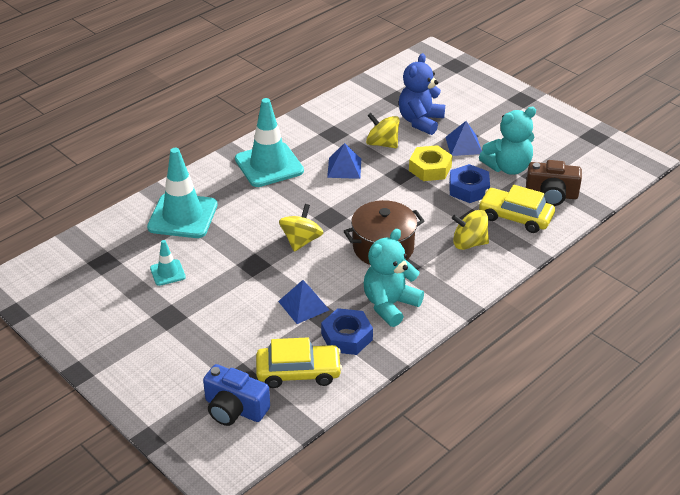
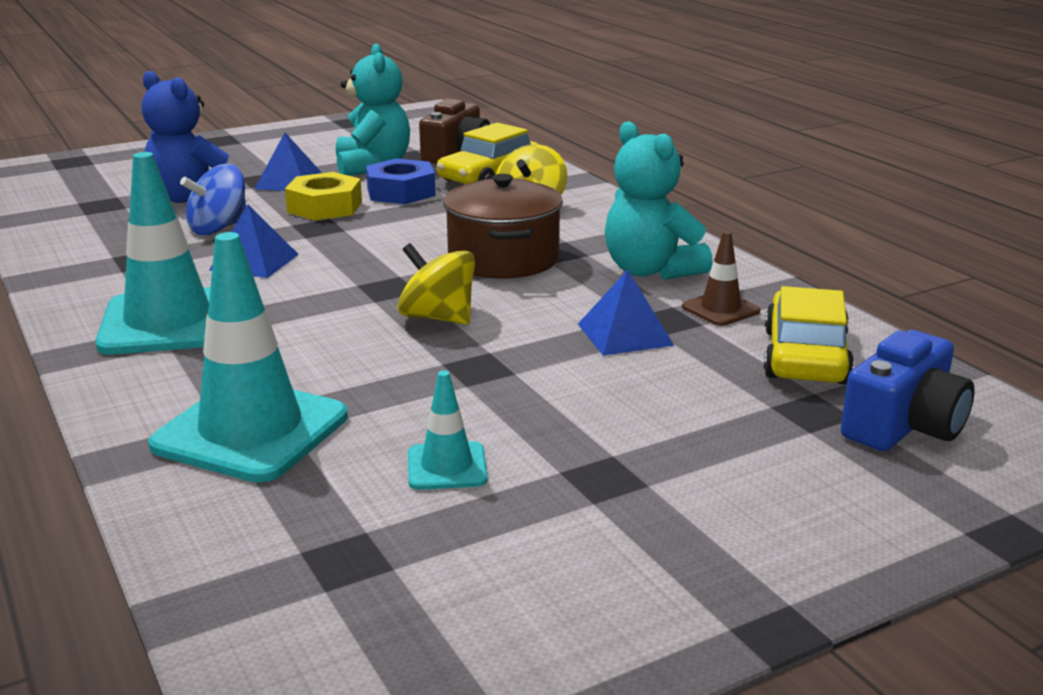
camera: 75 degrees left, 15 degrees down
blue nut [321,308,373,355] -> brown traffic cone [682,231,760,326]
yellow spinning top [366,113,400,148] -> blue spinning top [180,164,246,235]

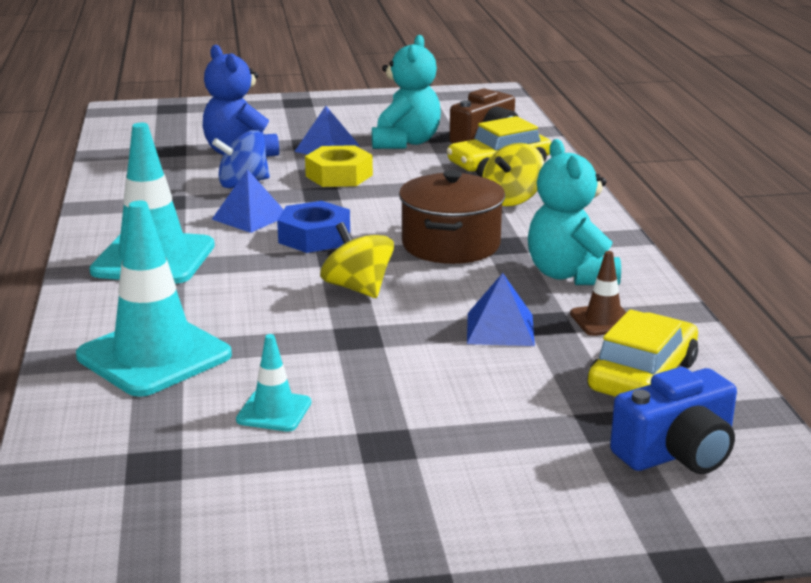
camera: 20 degrees right, 0 degrees up
blue nut [366,158,436,204] -> blue nut moved to [277,201,350,253]

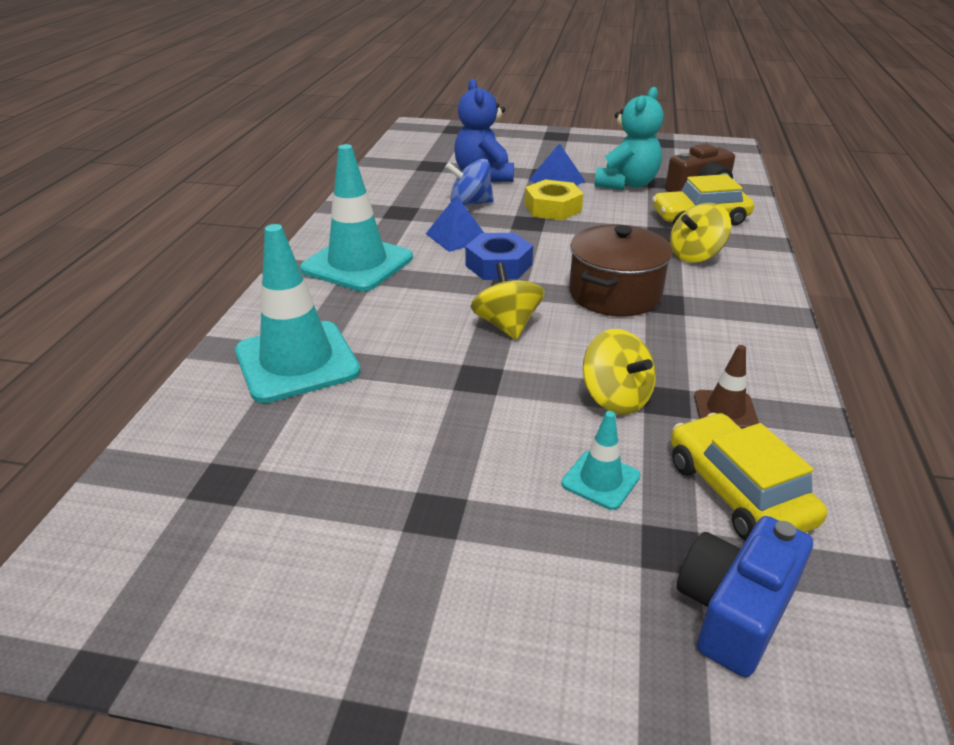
camera: 20 degrees right, 10 degrees up
turquoise traffic cone [236,334,311,431] -> turquoise traffic cone moved to [562,411,640,510]
blue pyramid [467,273,535,346] -> yellow spinning top [583,329,656,415]
turquoise teddy bear [528,139,621,285] -> none
yellow car [587,309,698,397] -> yellow car turned 75 degrees counterclockwise [671,413,827,541]
blue camera [610,367,737,474] -> blue camera turned 135 degrees clockwise [677,516,813,677]

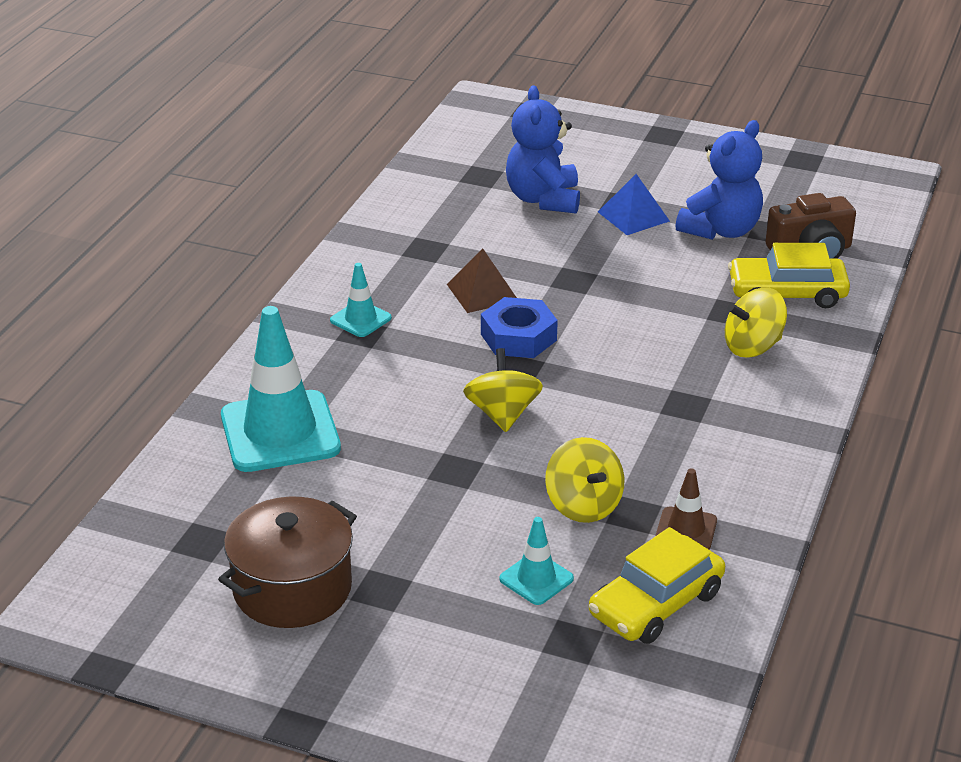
camera: 10 degrees right, 0 degrees up
turquoise traffic cone [300,144,413,292] -> turquoise traffic cone [330,263,392,337], size x0.48
blue pyramid [426,195,484,252] -> brown pyramid [447,248,517,313]
blue spinning top [445,159,494,206] -> none
yellow nut [525,179,583,220] -> none
brown pot [569,224,673,317] -> brown pot moved to [218,496,357,628]
turquoise teddy bear [595,87,664,190] -> blue teddy bear [676,120,763,240]
yellow car [671,413,827,541] -> yellow car turned 120 degrees counterclockwise [589,527,725,644]
blue camera [677,516,813,677] -> none

